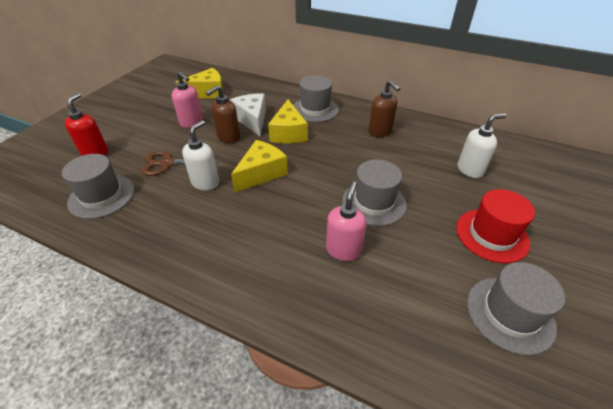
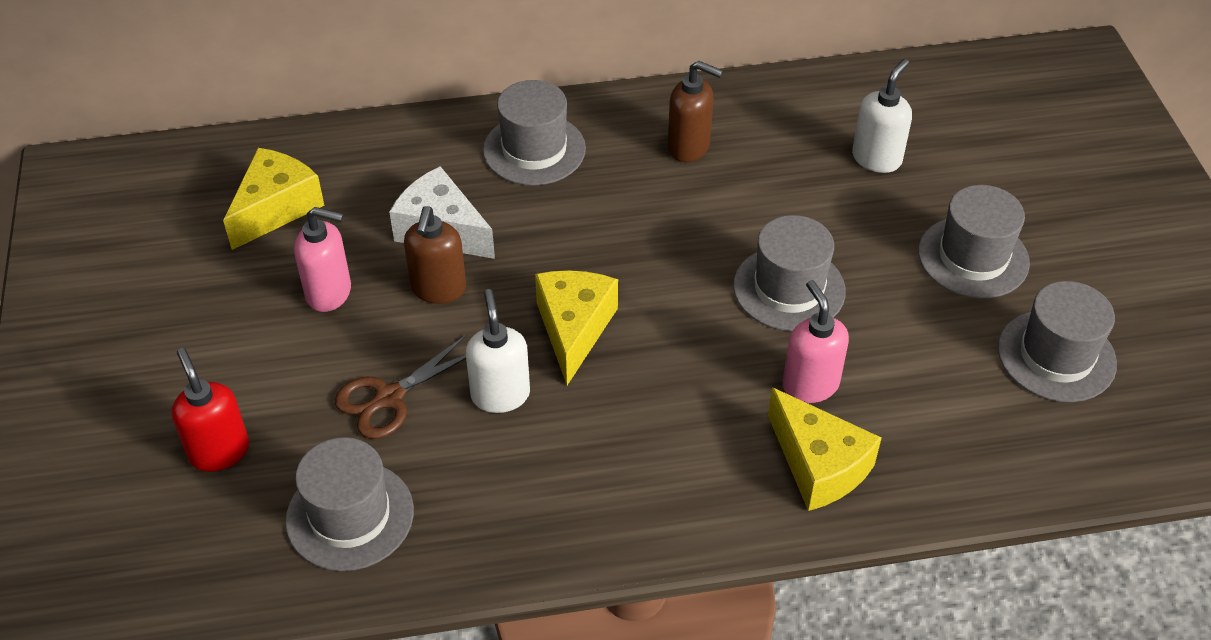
camera: 35 degrees left, 5 degrees up
yellow cheese [268,100,308,143] -> yellow cheese moved to [768,387,882,511]
red hat [456,189,535,263] -> grey hat [918,185,1030,298]

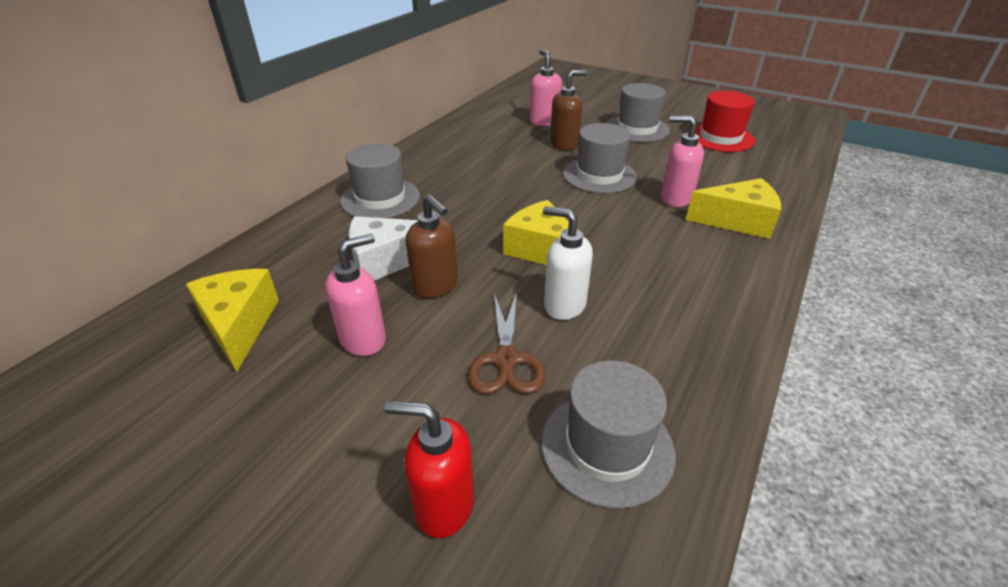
camera: 50 degrees left, 10 degrees down
brown soap dispenser [668,61,723,162] -> brown soap dispenser moved to [550,70,587,150]
white soap dispenser [852,59,912,173] -> pink soap dispenser [530,49,562,126]
grey hat [998,281,1117,402] -> red hat [688,91,755,152]

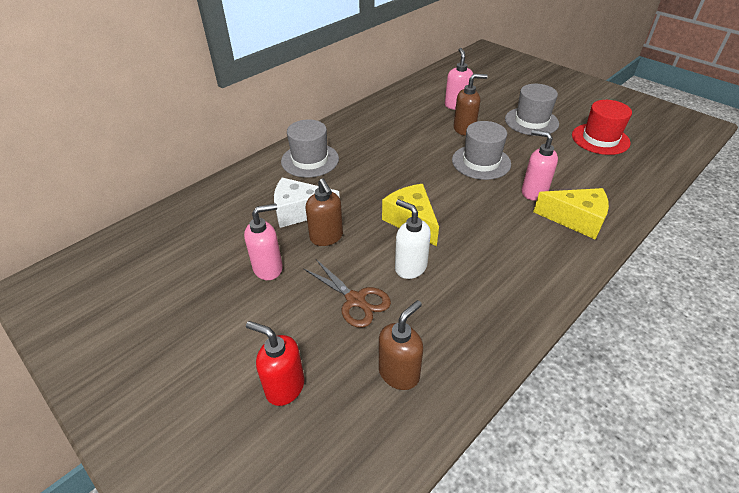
camera: 15 degrees right, 5 degrees up
yellow cheese [186,269,279,372] -> none
brown scissors [468,292,545,394] -> brown scissors turned 60 degrees counterclockwise [303,259,391,328]
grey hat [541,360,676,509] -> brown soap dispenser [379,300,423,390]

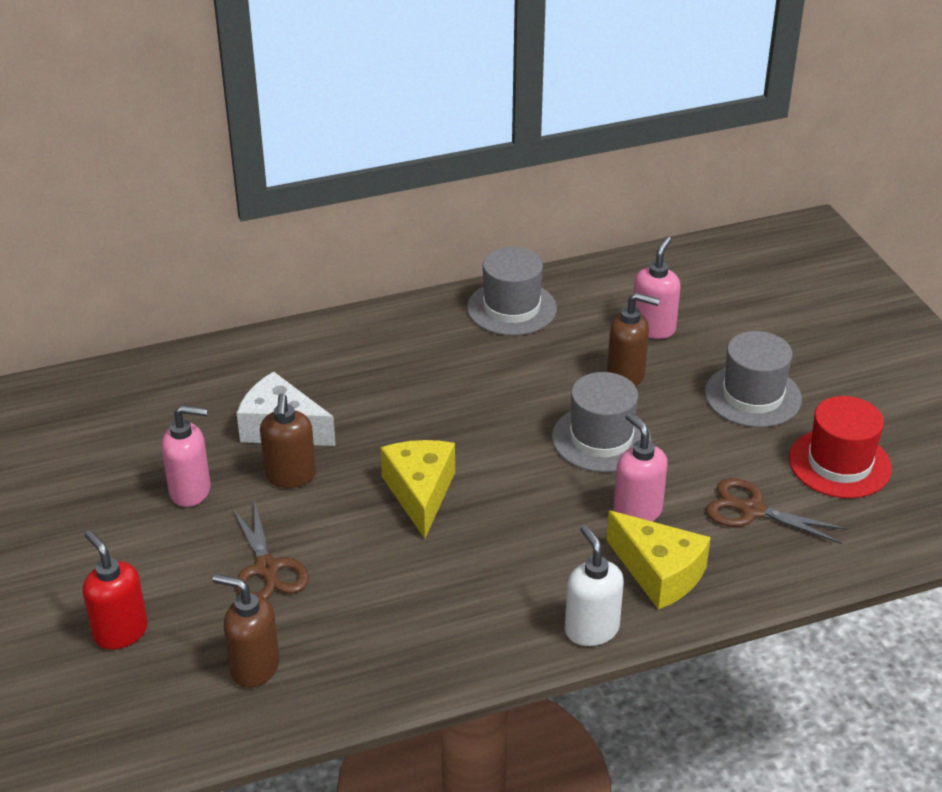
camera: 25 degrees right, 5 degrees down
grey hat [281,119,339,178] -> grey hat moved to [467,247,557,336]
brown soap dispenser [379,300,423,390] -> brown soap dispenser turned 135 degrees counterclockwise [213,574,279,688]
white soap dispenser [395,199,431,279] -> white soap dispenser moved to [565,525,624,646]
none -> brown scissors [706,478,848,544]

